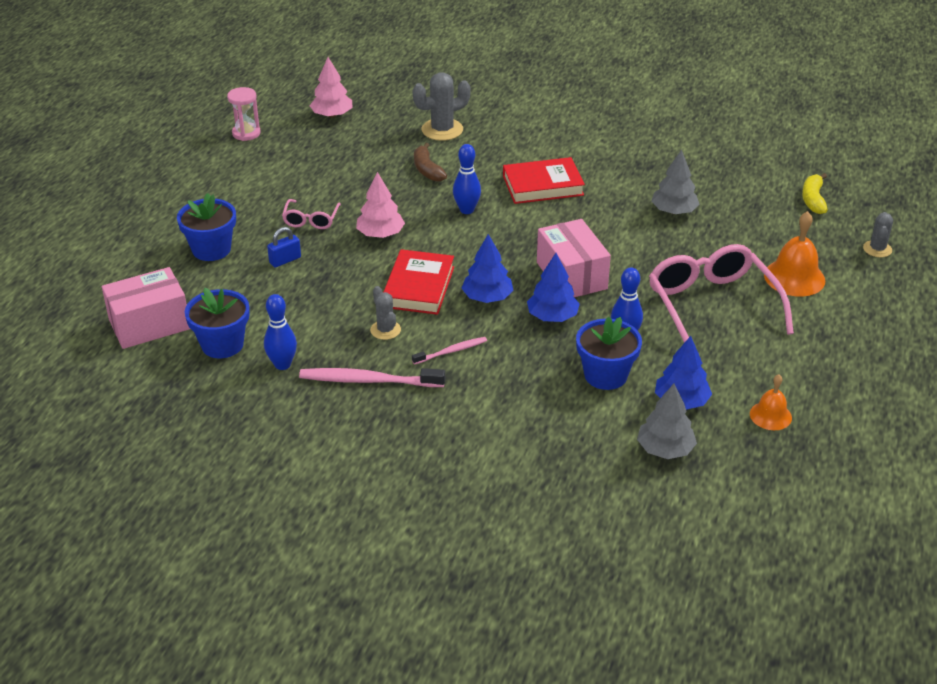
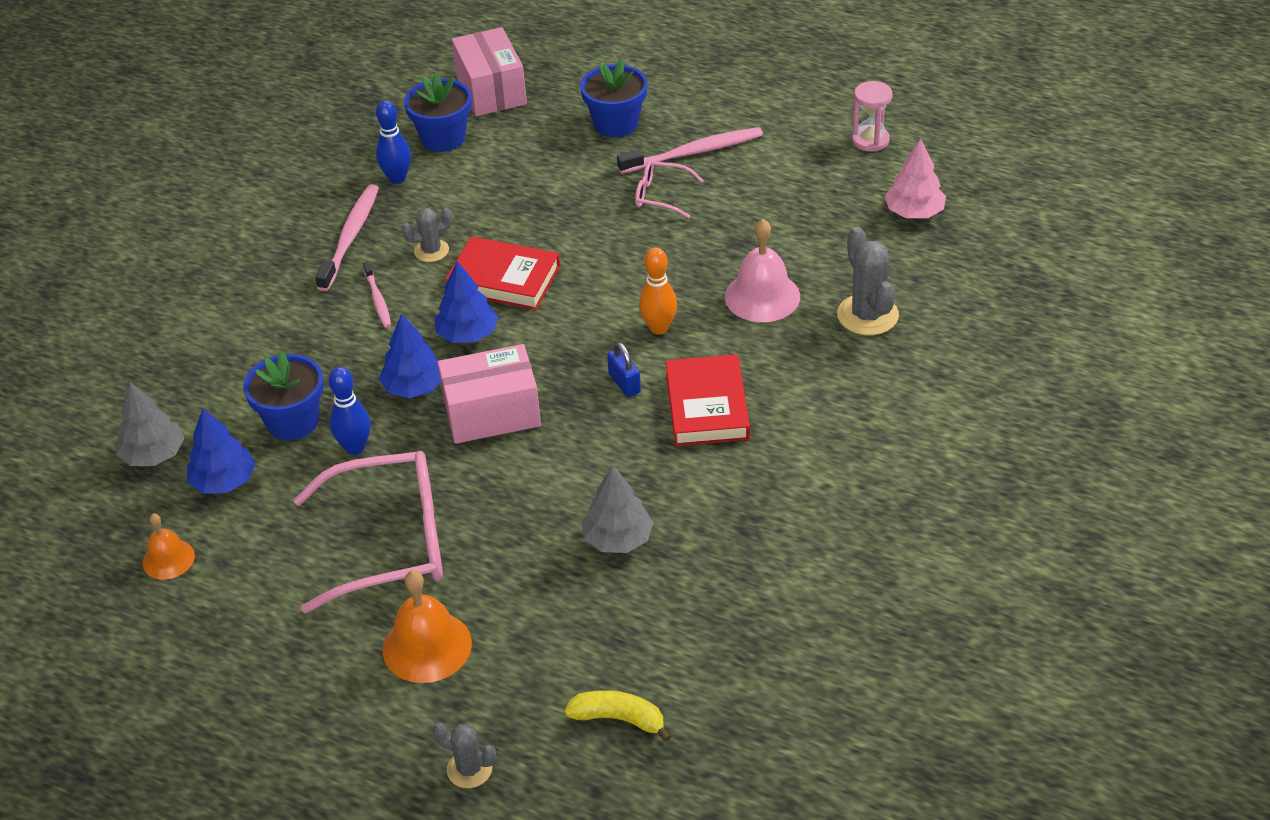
camera: 100 degrees right, 5 degrees up
blue padlock [267,227,301,267] -> blue padlock moved to [607,342,641,397]
pink tree [356,172,405,238] -> none
brown banana [414,143,447,182] -> pink bell [725,219,800,322]
blue bowling pin [453,144,481,214] -> orange bowling pin [639,247,677,334]
none -> pink toothbrush [617,127,763,174]

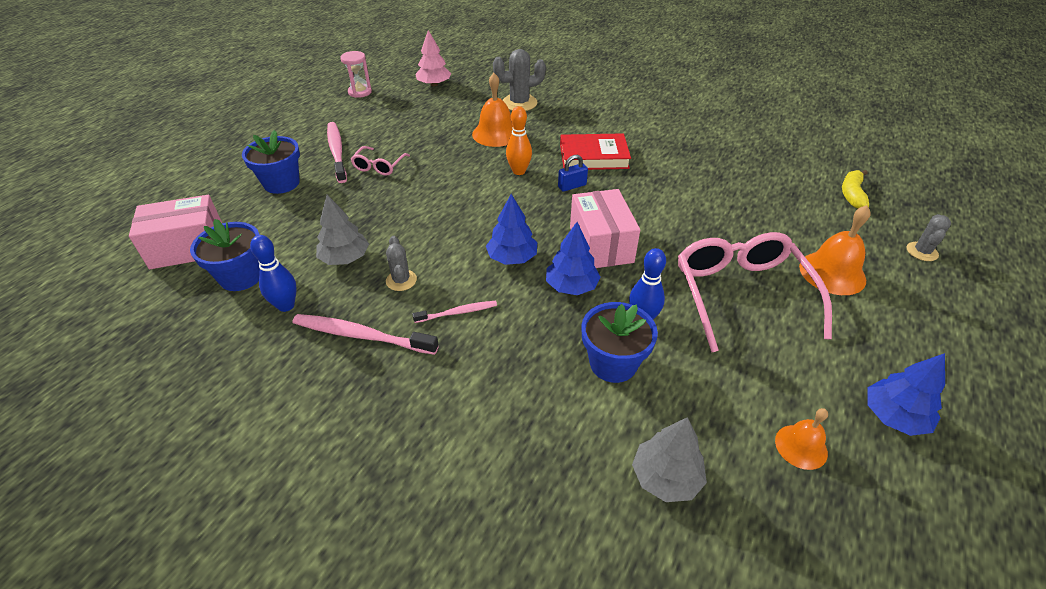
camera: 90 degrees left, 0 degrees up
blue tree [187,409,256,494] -> blue tree moved to [867,353,945,436]
red book [445,236,560,310] -> none
grey tree [582,465,654,553] -> grey tree moved to [316,195,369,265]
pink bell [725,219,800,322] -> orange bell [472,73,513,147]

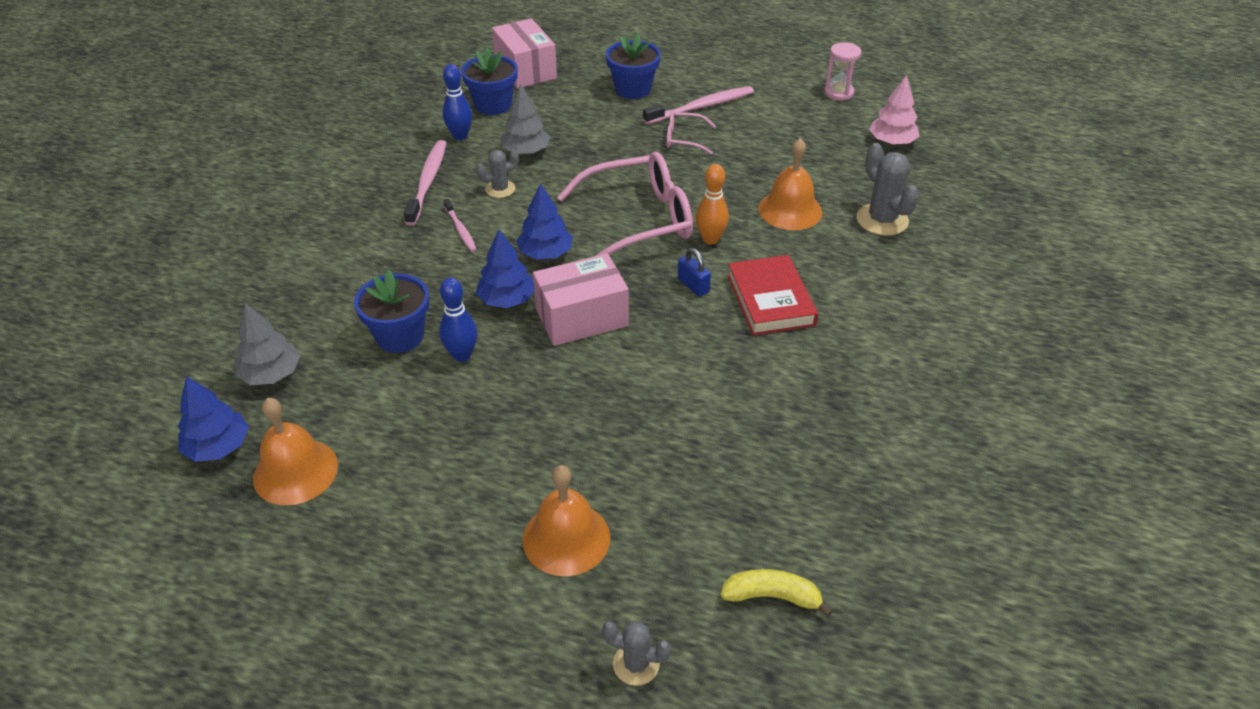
camera: 80 degrees right, 0 degrees up
pink glasses [678,232,832,353] -> pink glasses moved to [557,152,693,257]
orange bell [775,408,828,470] -> orange bell [253,398,338,505], size x1.64
blue tree [867,353,945,436] -> blue tree moved to [178,376,249,462]

